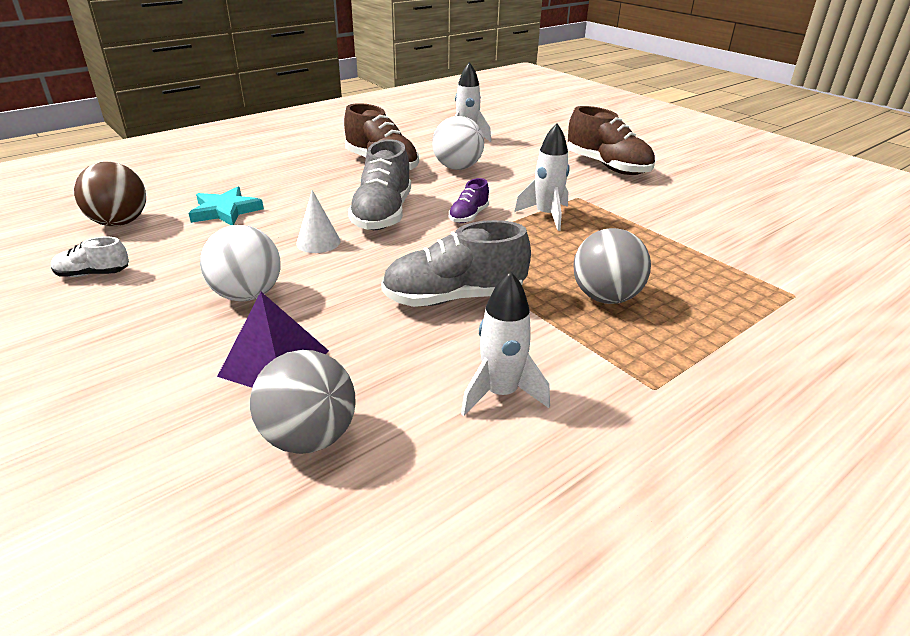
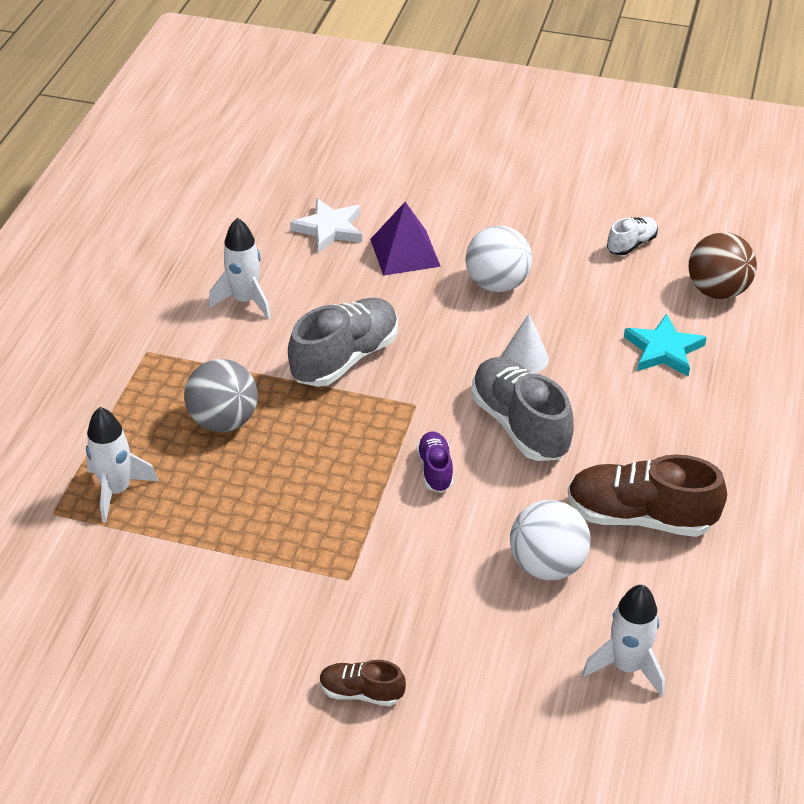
camera: 145 degrees right, 10 degrees up
grey ball [250,350,356,454] -> white star [290,198,362,253]
white rocket [514,123,570,231] -> white rocket moved to [86,407,158,523]
brown shoe [568,106,655,175] -> brown shoe [320,660,406,706], size x0.52

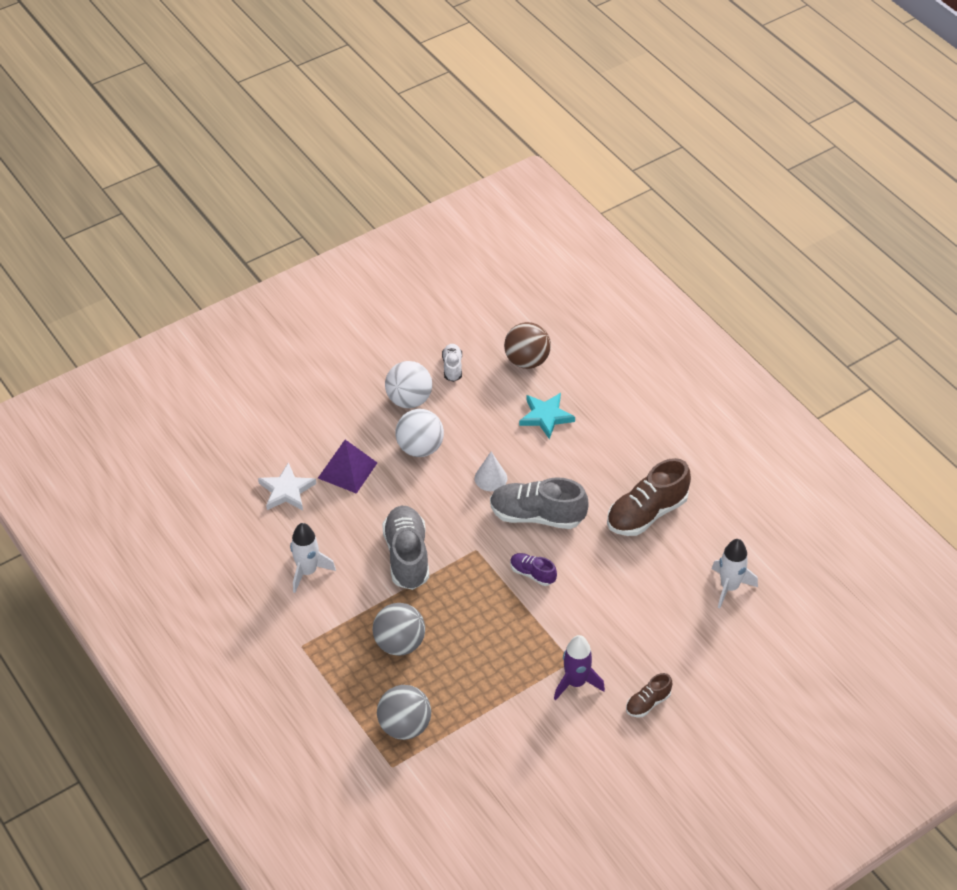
camera: 50 degrees left, 5 degrees up
white rocket [86,407,158,523] -> grey ball [377,685,431,740]
white ball [510,500,591,580] -> white ball moved to [385,361,432,408]
none -> purple rocket [554,635,605,701]

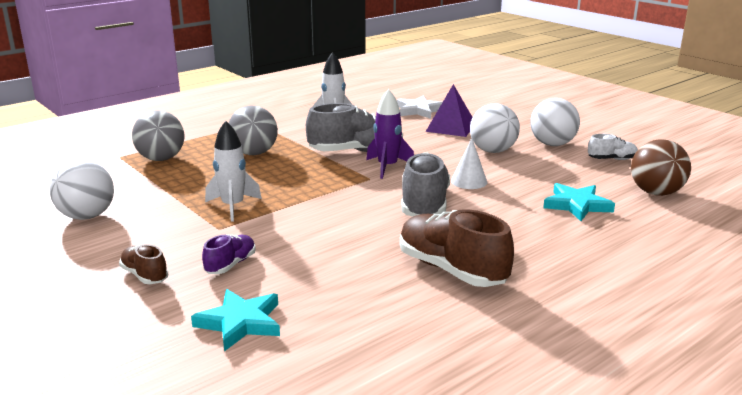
camera: 85 degrees right, 25 degrees down
purple shoe [510,553,557,586] -> purple shoe moved to [202,234,256,274]
purple rocket [554,635,605,701] -> purple rocket moved to [366,89,414,179]
white rocket [711,539,758,609] -> white rocket moved to [205,121,262,222]
none -> white ball [49,160,114,220]
none -> turquoise star [191,289,280,351]

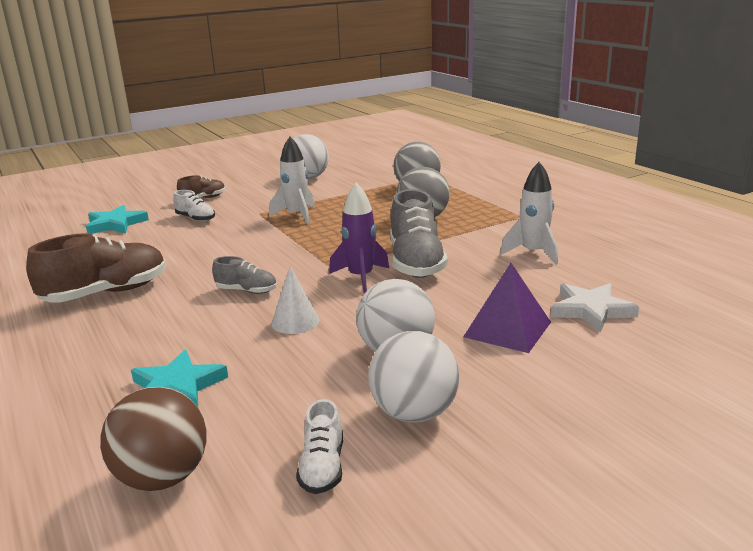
camera: 100 degrees right, 0 degrees up
purple shoe [202,234,256,274] -> white shoe [173,190,215,222]
grey shoe [401,152,450,217] -> grey shoe [212,256,277,294], size x0.52

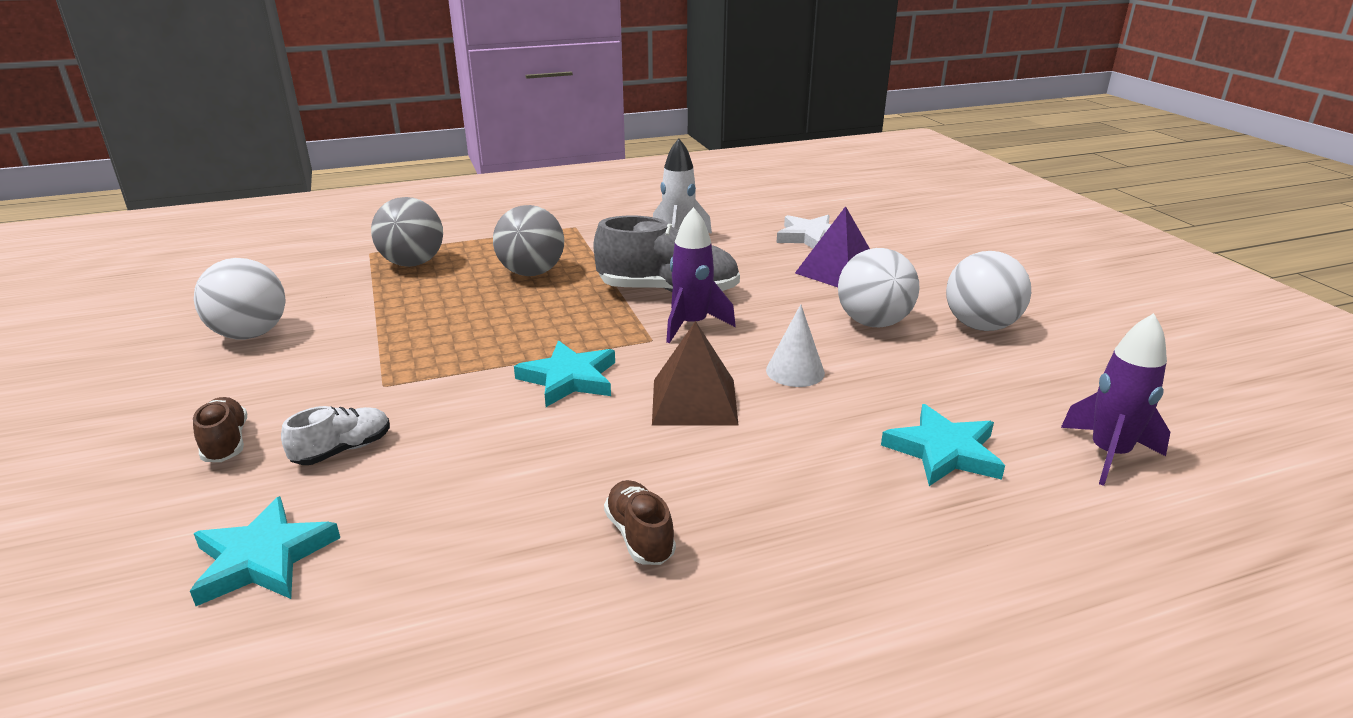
camera: 80 degrees left, 5 degrees up
brown shoe [26,233,166,303] -> brown shoe [604,480,676,565], size x0.52
brown ball [100,387,207,491] -> purple rocket [1061,313,1170,486]
grey shoe [212,256,277,294] -> brown pyramid [652,321,739,426]
white rocket [269,137,314,224] -> none
white shoe [296,399,343,494] -> none
none -> turquoise star [514,341,615,407]

